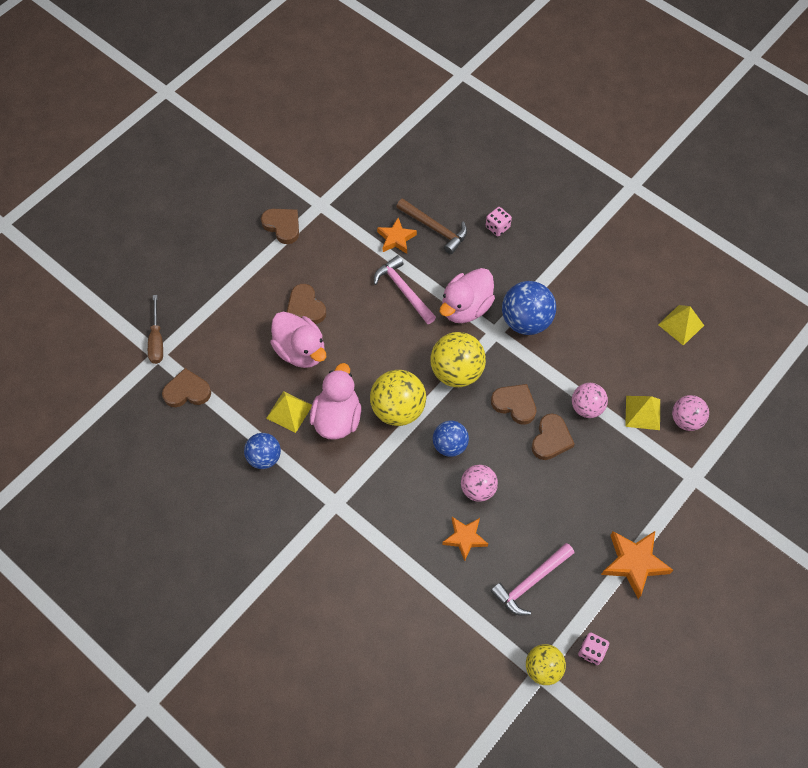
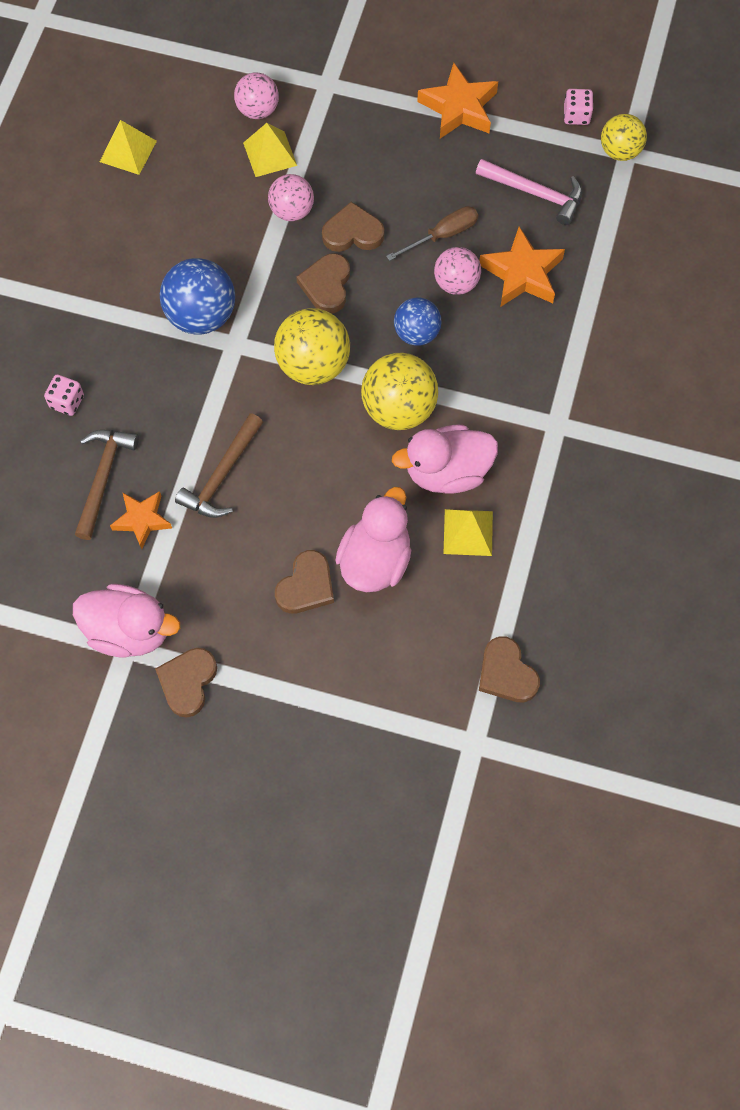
camera: 115 degrees left, 5 degrees up
brown screwdriver [148,295,163,364] -> brown screwdriver moved to [386,206,478,261]
blue ball [244,433,281,469] -> none
pink hammer [374,255,436,324] -> brown hammer [175,413,263,518]
pink duck [440,268,495,323] -> pink duck moved to [73,584,180,657]
orange star [442,517,488,561] -> orange star [479,226,565,306], size x1.50

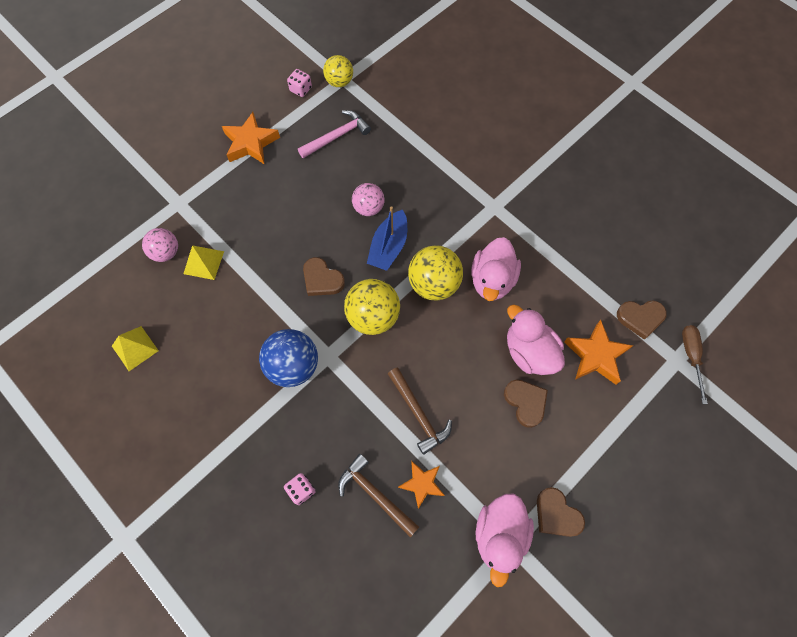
camera: 60 degrees left, 0 degrees up
pink duck [73,584,180,657] -> pink duck turned 150 degrees clockwise [476,494,534,587]
pink ball [268,174,314,221] -> none
brown heart [322,202,384,252] -> none
brown screwdriver [386,206,478,261] -> brown screwdriver moved to [682,325,708,404]
blue ball [394,298,442,346] -> blue boat [367,206,407,271]
yellow pyramid [444,509,493,556] -> none
orange star [479,226,565,306] -> orange star moved to [564,320,633,385]

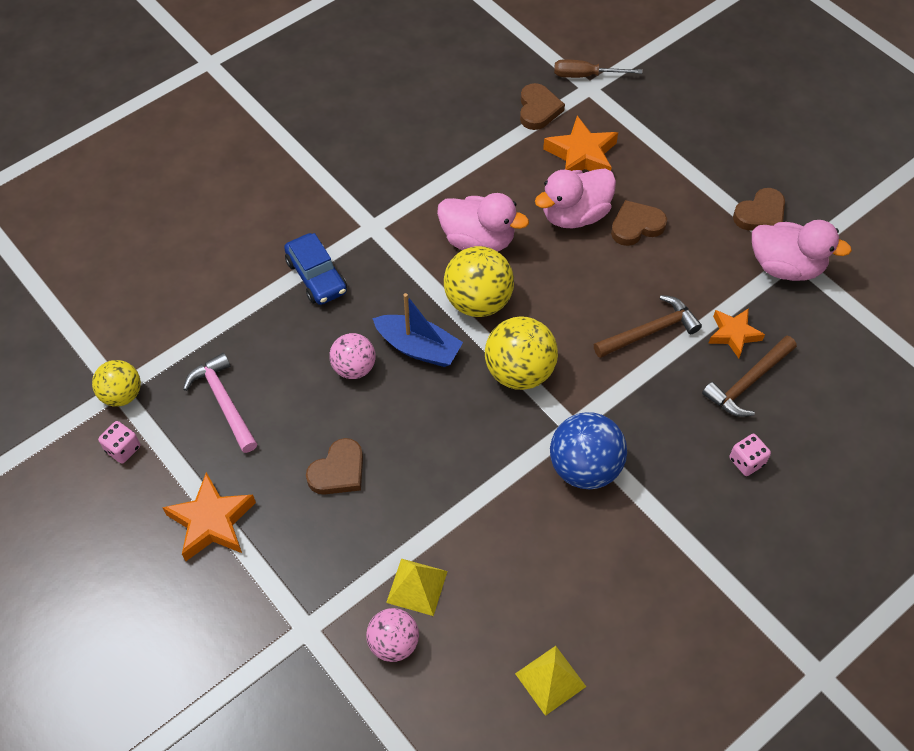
camera: 85 degrees left, 10 degrees down
brown heart [303,257,345,296] -> brown heart moved to [306,438,363,495]
none -> blue car [284,233,347,305]

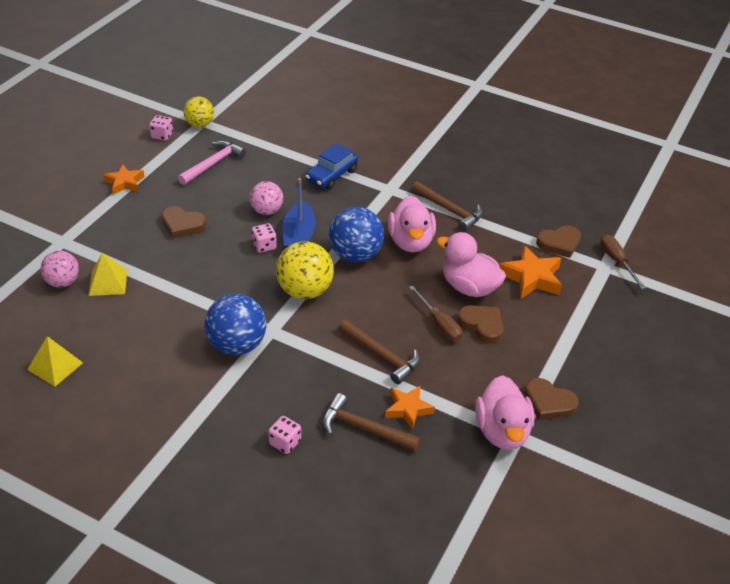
camera: 65 degrees right, 15 degrees down
orange star [162,472,256,561] -> orange star [103,164,144,195], size x0.66
yellow ball [444,246,514,317] -> blue ball [329,207,384,262]
none -> pink dice [252,223,277,253]
none -> brown screwdriver [409,285,462,341]
none -> brown hammer [412,181,483,231]

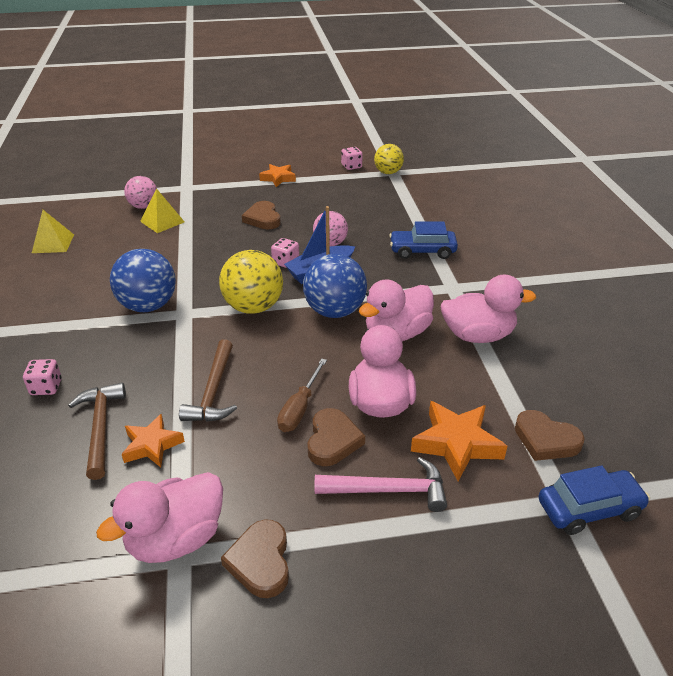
camera: 55 degrees right, 5 degrees down
pink hammer [178,140,246,185] -> pink hammer moved to [315,457,447,512]
brown hammer [412,181,483,231] -> pink duck [441,274,536,343]
brown screwdriver [600,235,646,289] -> blue car [539,465,650,535]

